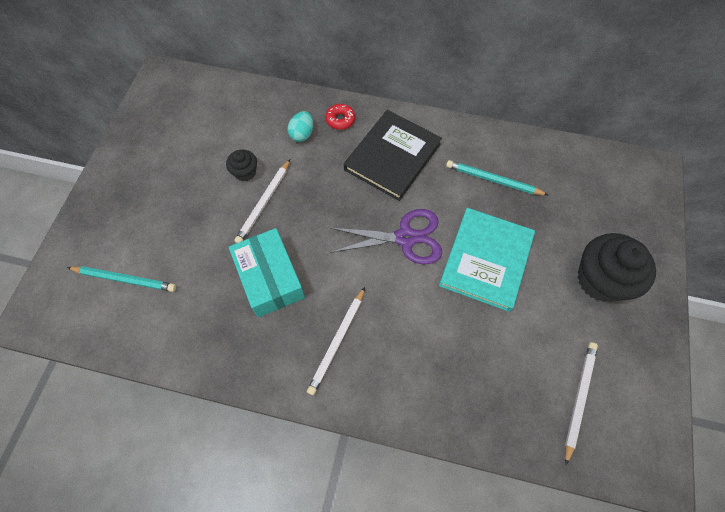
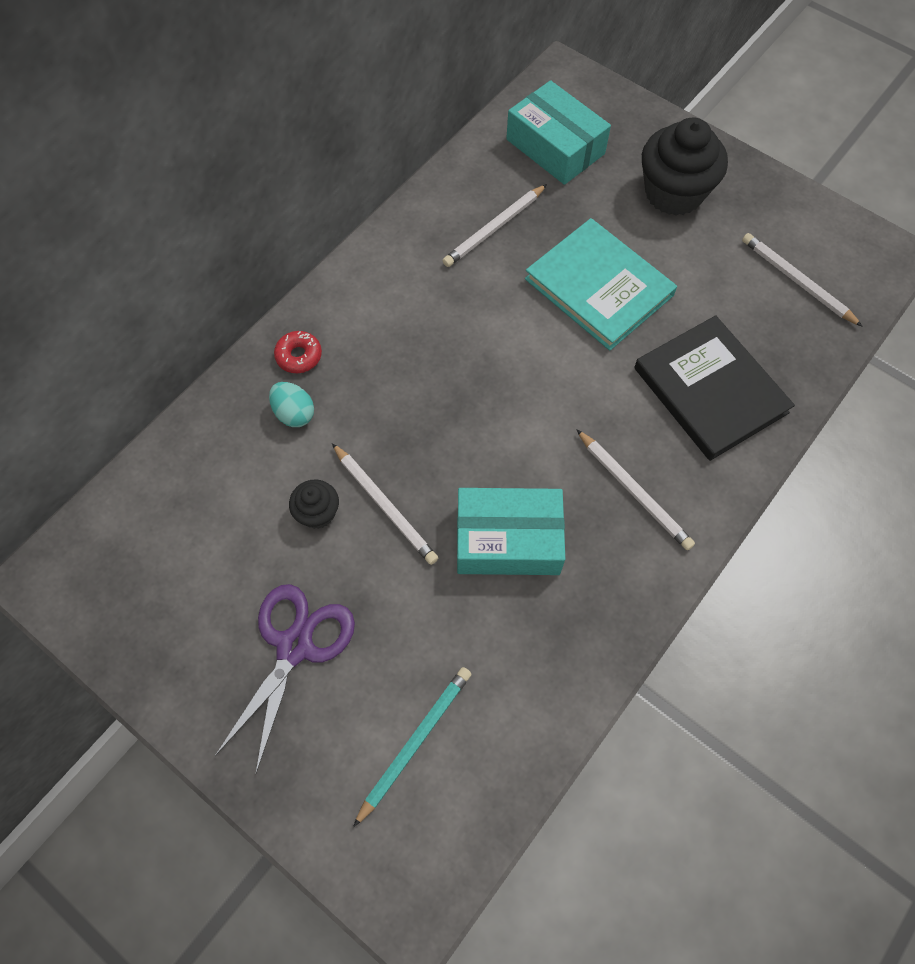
camera: 65 degrees left, 0 degrees up
purple scissors [330,209,442,264] -> purple scissors moved to [215,584,355,773]
black book [344,110,442,201] -> black book moved to [634,315,795,461]
turquoise pencil [446,160,548,195] -> white pencil [442,184,547,267]
none -> turquoise box [506,80,611,185]

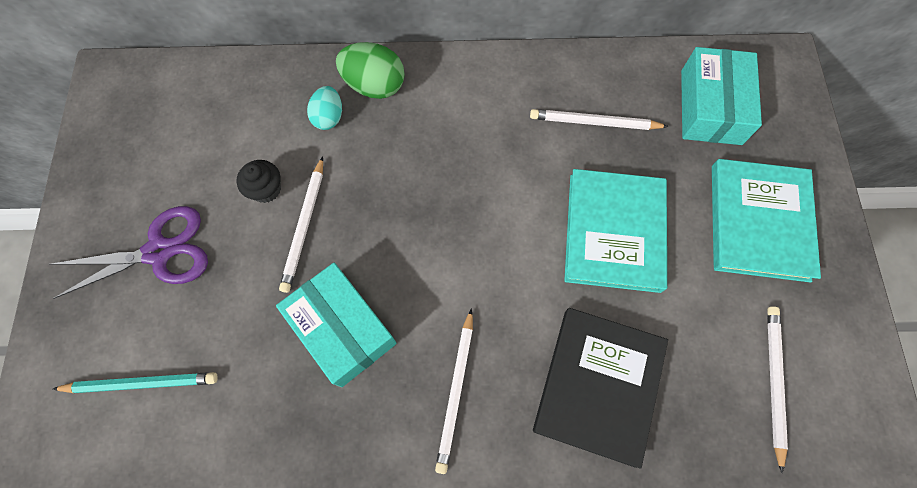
camera: 50 degrees right, 5 degrees up
red donut [274,331,322,373] -> green egg [336,42,405,99]
black cupcake [642,117,728,216] -> turquoise book [712,159,821,283]

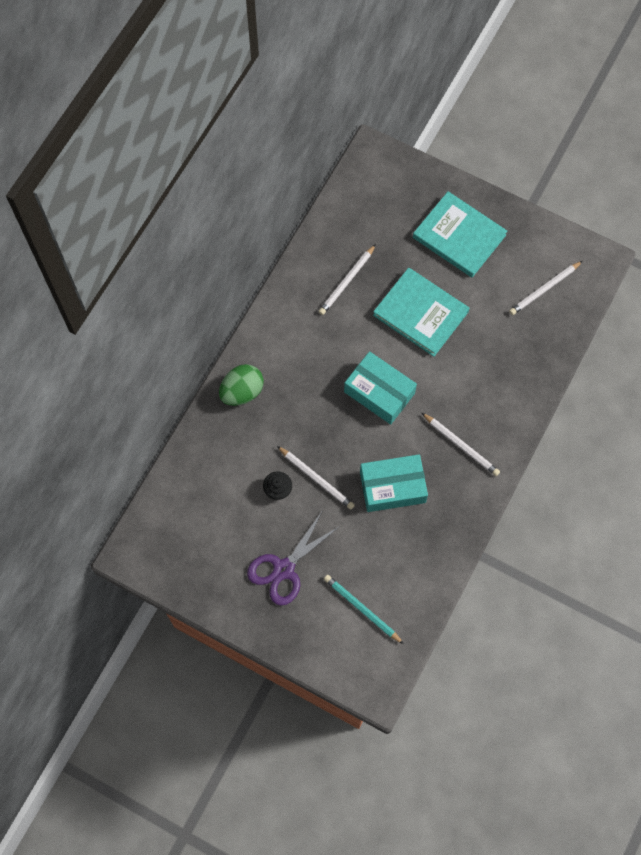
camera: 60 degrees left, 0 degrees up
purple scissors [50,206,208,299] -> purple scissors turned 150 degrees counterclockwise [247,510,340,606]
turquoise pencil [53,372,218,393] -> turquoise pencil turned 75 degrees counterclockwise [324,575,404,644]
turquoise egg [307,86,342,130] -> none
black book [533,308,668,469] -> none
turquoise box [681,47,762,145] -> turquoise box moved to [344,351,417,424]
white pencil [767,306,788,473] -> white pencil turned 75 degrees counterclockwise [509,261,582,315]

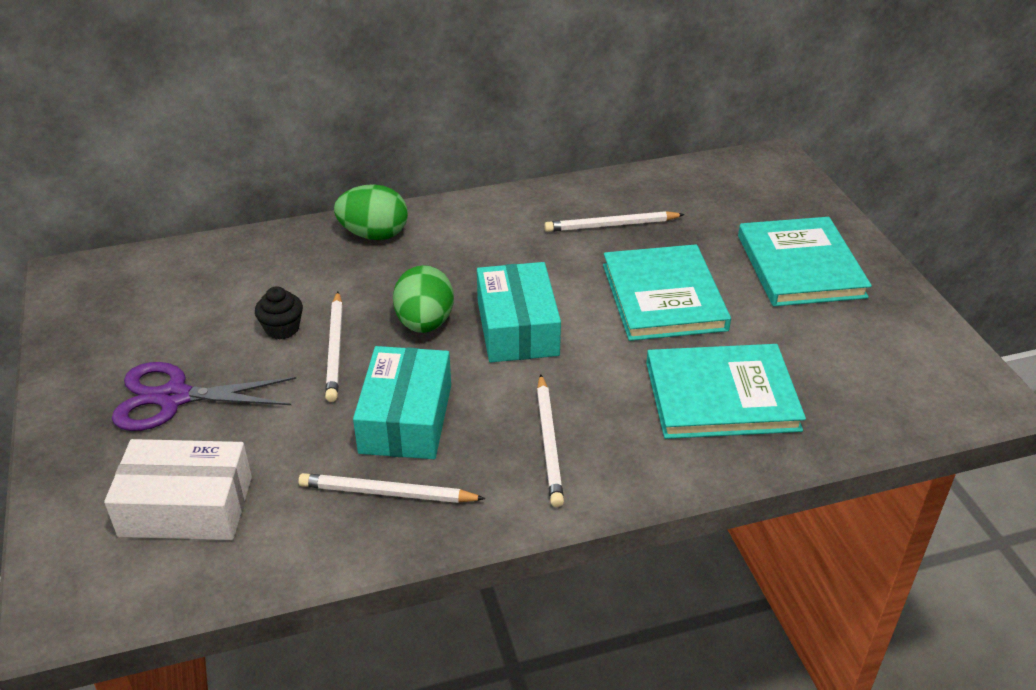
camera: 45 degrees right, 30 degrees down
turquoise pencil [324,575,404,644] -> white box [104,439,252,540]
turquoise box [360,454,428,512] -> turquoise box turned 60 degrees clockwise [353,346,451,459]
white pencil [509,261,582,315] -> white pencil moved to [298,473,486,503]
none -> green egg [393,265,454,333]
none -> turquoise book [646,344,806,439]

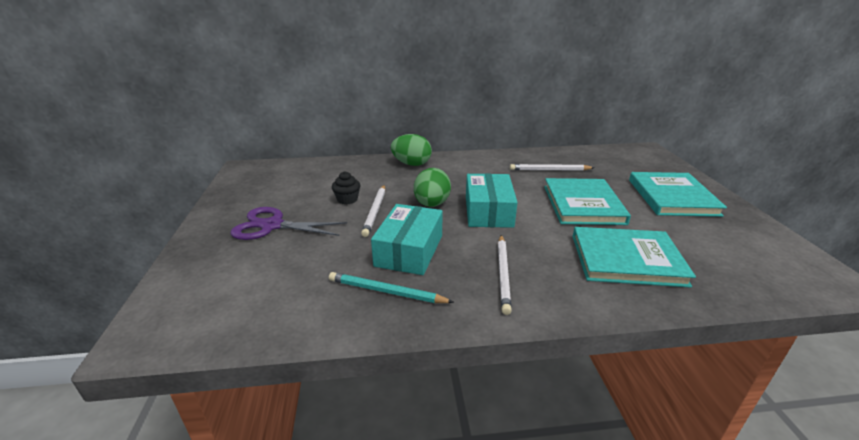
camera: 10 degrees right, 10 degrees down
white box [104,439,252,540] -> none
white pencil [298,473,486,503] -> turquoise pencil [329,272,454,303]

